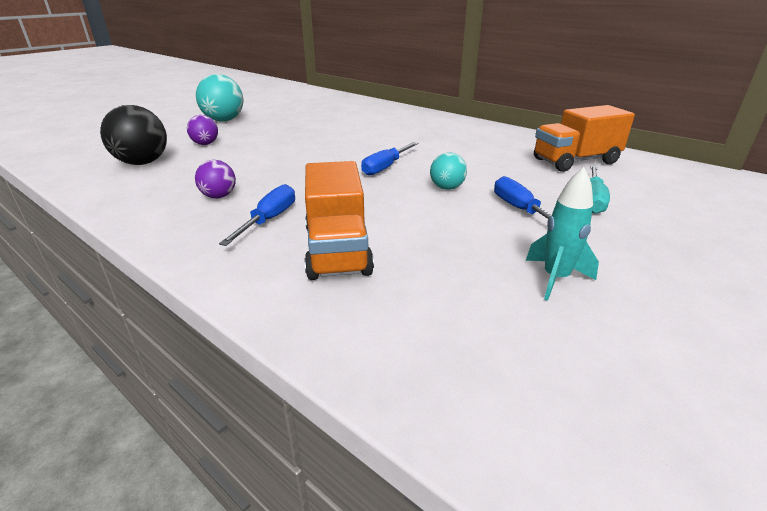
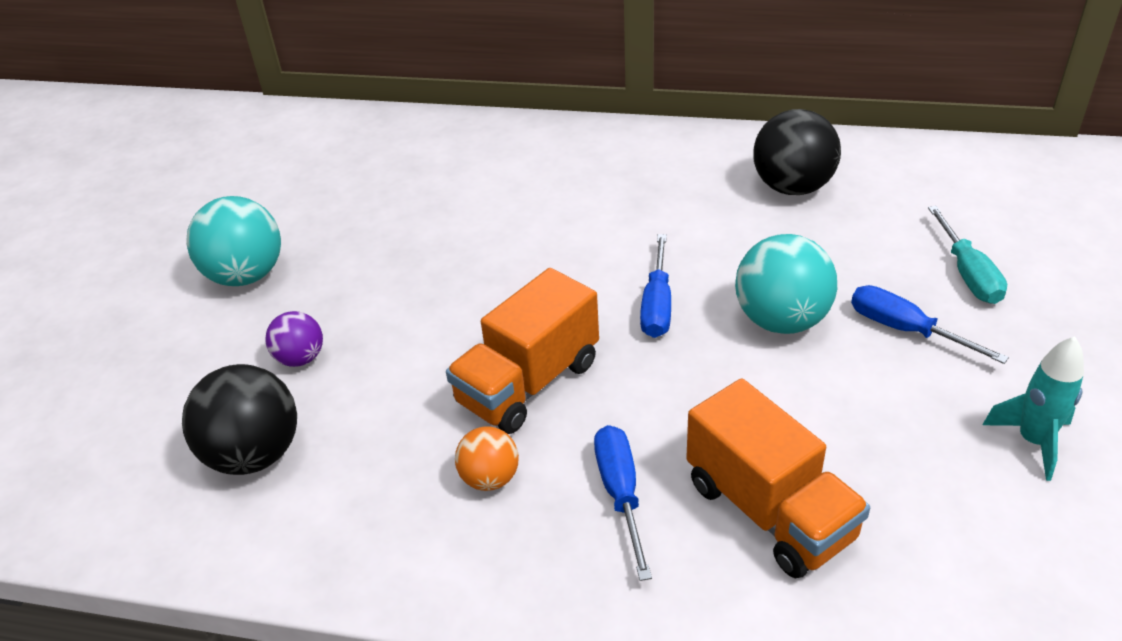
camera: 25 degrees left, 10 degrees up
purple ball [195,160,236,198] -> orange ball [455,426,519,491]
turquoise ball [430,153,467,190] -> turquoise ball [735,234,837,334], size x1.77
orange truck [534,105,635,172] -> orange truck moved to [446,268,599,434]
none -> black ball [753,109,841,195]

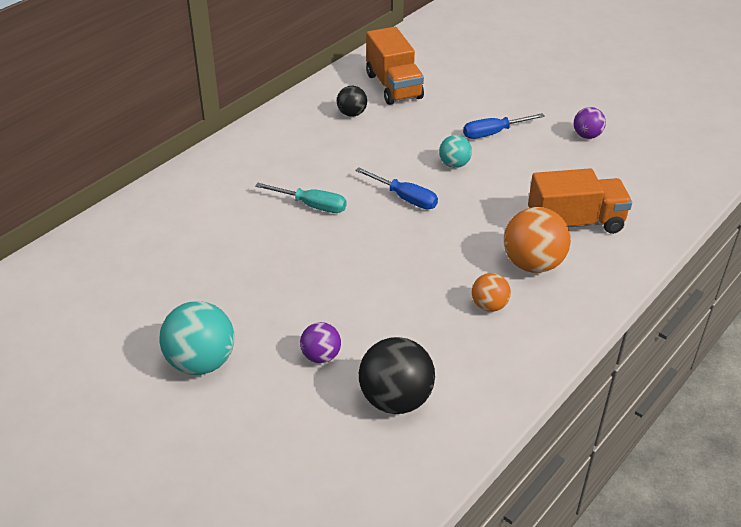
camera: 65 degrees left, 0 degrees up
orange truck [446,268,599,434] -> orange truck moved to [366,27,424,105]
blue screwdriver [594,425,652,581] -> orange ball [504,207,571,273]
turquoise ball [735,234,837,334] -> turquoise ball [439,135,472,168], size x0.57
black ball [753,109,841,195] -> black ball [337,86,367,117], size x0.57
turquoise screwdriver [928,206,1007,304] -> turquoise screwdriver moved to [255,183,346,213]
turquoise rocket [983,336,1084,481] -> purple ball [574,107,606,139]

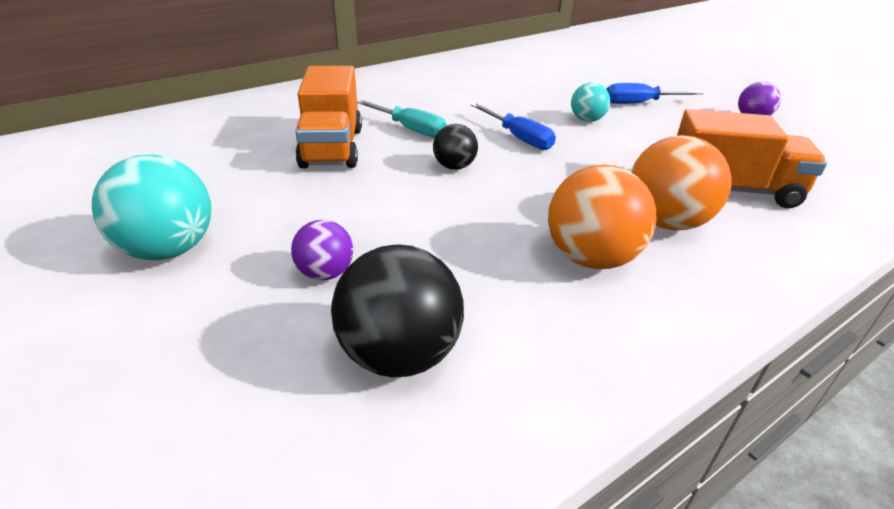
camera: 15 degrees right, 5 degrees down
black ball [337,86,367,117] -> black ball moved to [433,124,478,170]
orange truck [366,27,424,105] -> orange truck moved to [295,66,362,169]
orange ball [472,273,511,312] -> orange ball [548,165,657,269], size x1.77

